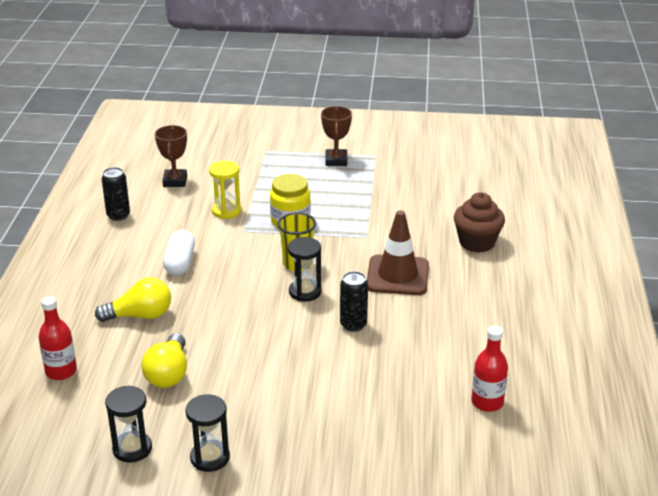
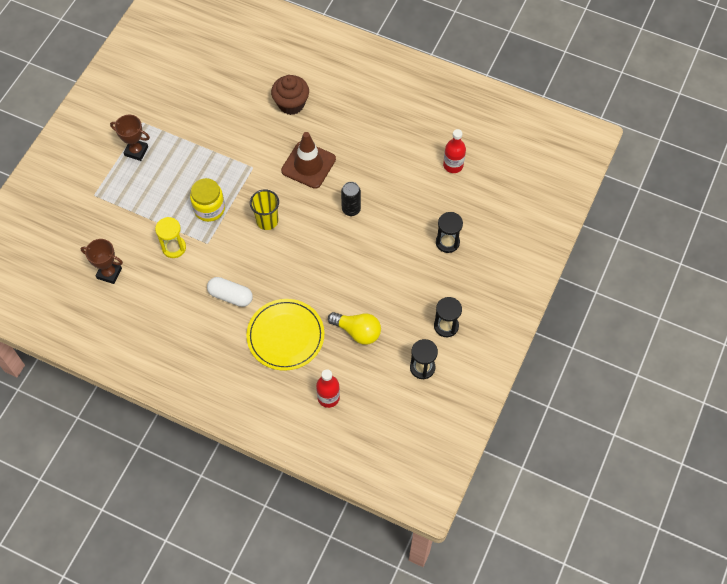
camera: 70 degrees left, 30 degrees up
yellow light bulb [95,277,171,322] -> yellow plate [246,299,324,371]
black can [102,167,130,221] -> none
black hourglass [288,237,321,302] -> black hourglass moved to [436,212,463,253]

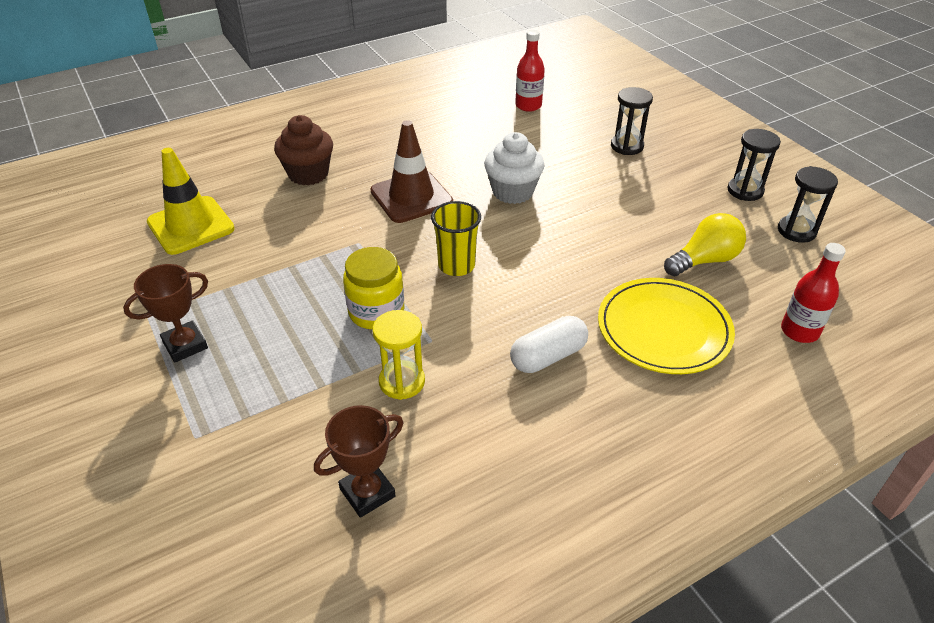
camera: 55 degrees left, 20 degrees down
black can [341,182,361,216] -> white cupcake [484,132,545,204]
none -> yellow traffic cone [147,148,235,255]

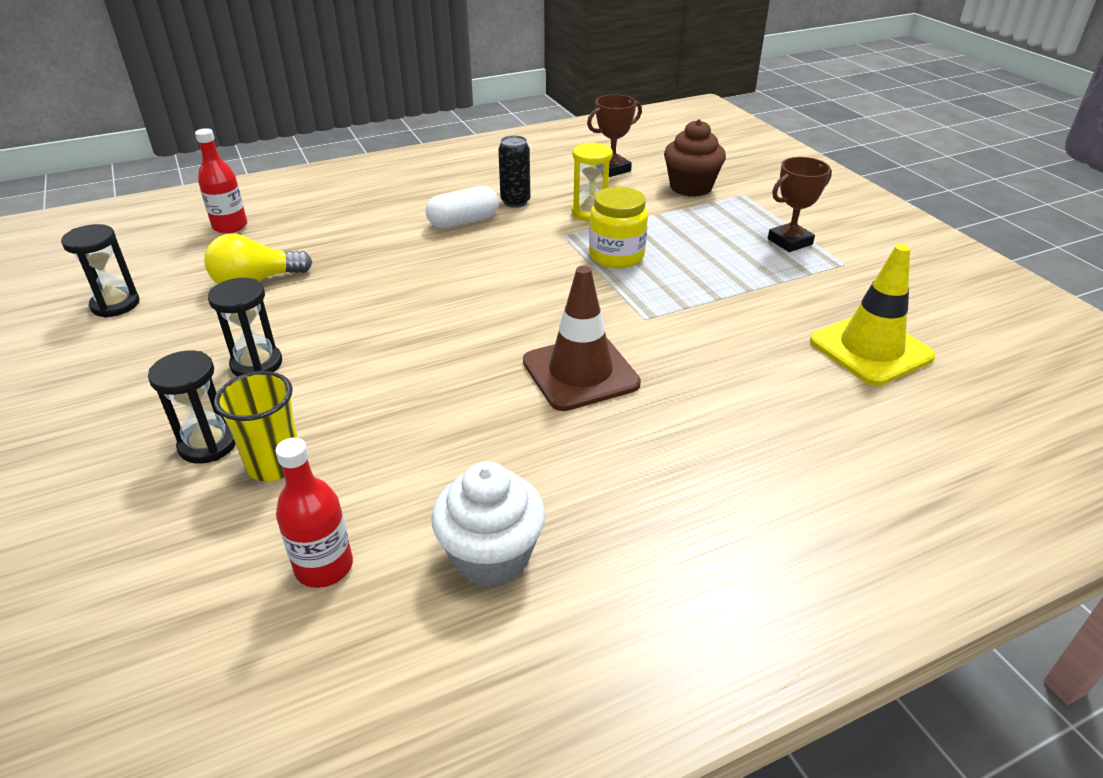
camera: 175 degrees left, 5 degrees down
brown cupcake [274,115,333,185] -> brown cupcake moved to [664,119,726,197]
yellow cup [431,201,481,276] -> yellow cup moved to [214,371,298,481]
white cupcake [484,132,545,204] -> white cupcake moved to [431,462,545,587]
yellow plate [598,278,735,374] -> none
black hourglass [727,129,781,201] -> black hourglass moved to [208,278,282,377]
none -> black can [498,135,530,208]

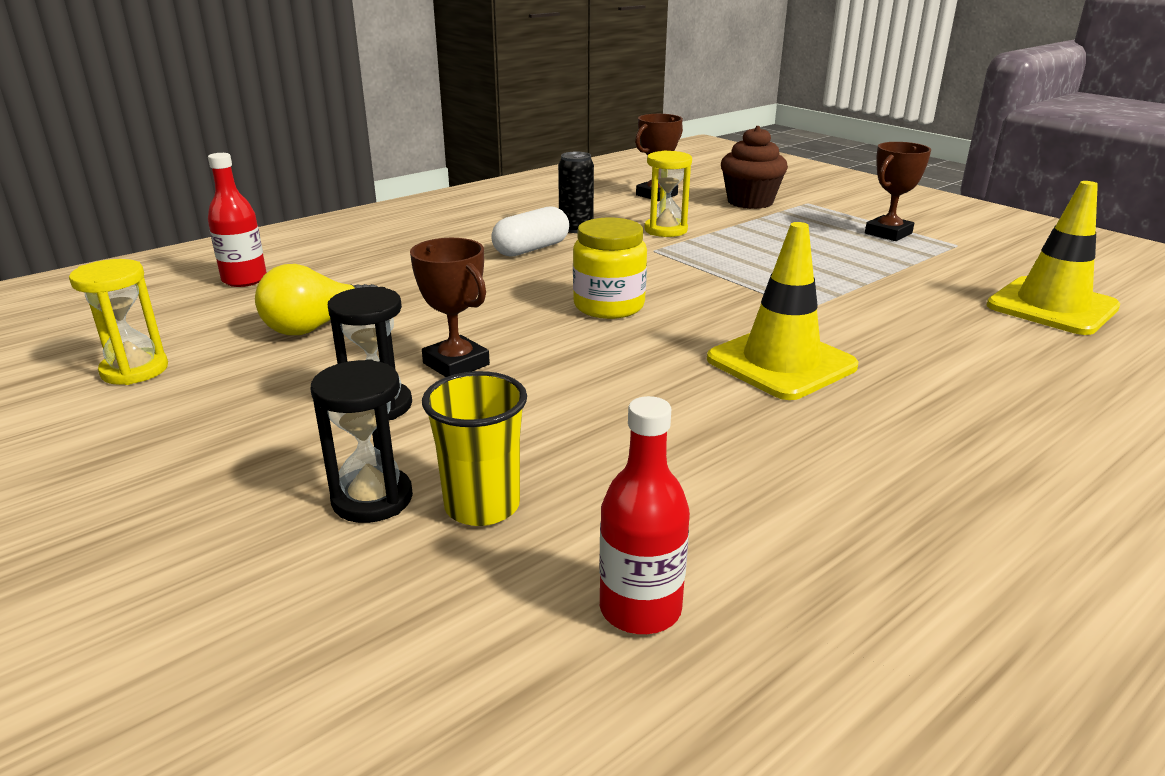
camera: 15 degrees left, 10 degrees down
black hourglass [61,224,140,318] -> yellow hourglass [69,259,168,385]
white cupcake [431,462,545,587] -> none
brown traffic cone [523,266,641,411] -> yellow traffic cone [707,222,859,400]
yellow jar [589,187,648,268] -> yellow jar moved to [573,217,647,319]
none -> brown trophy [410,238,490,377]

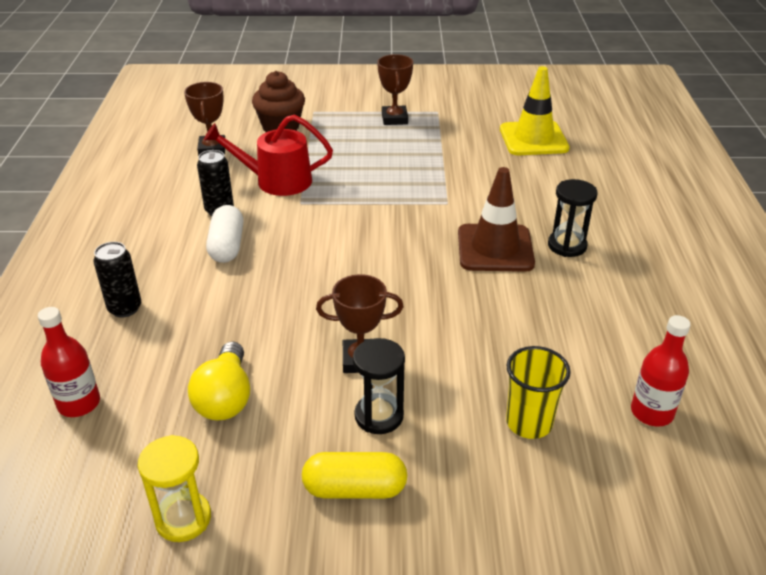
camera: 50 degrees left, 10 degrees up
black hourglass [311,359,413,523] -> black hourglass moved to [548,179,597,257]
yellow jar [573,217,647,319] -> none
yellow hourglass [644,151,692,237] -> red watering can [204,114,333,196]
yellow traffic cone [707,222,859,400] -> brown traffic cone [458,167,535,272]
none -> black can [93,242,141,318]
none -> yellow capsule [302,452,407,499]

